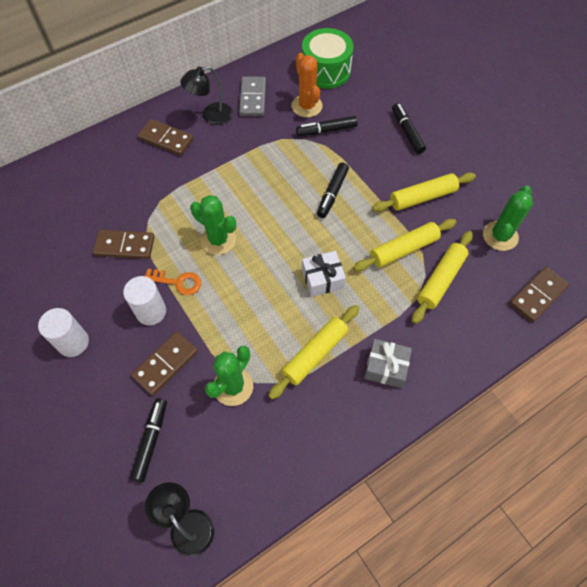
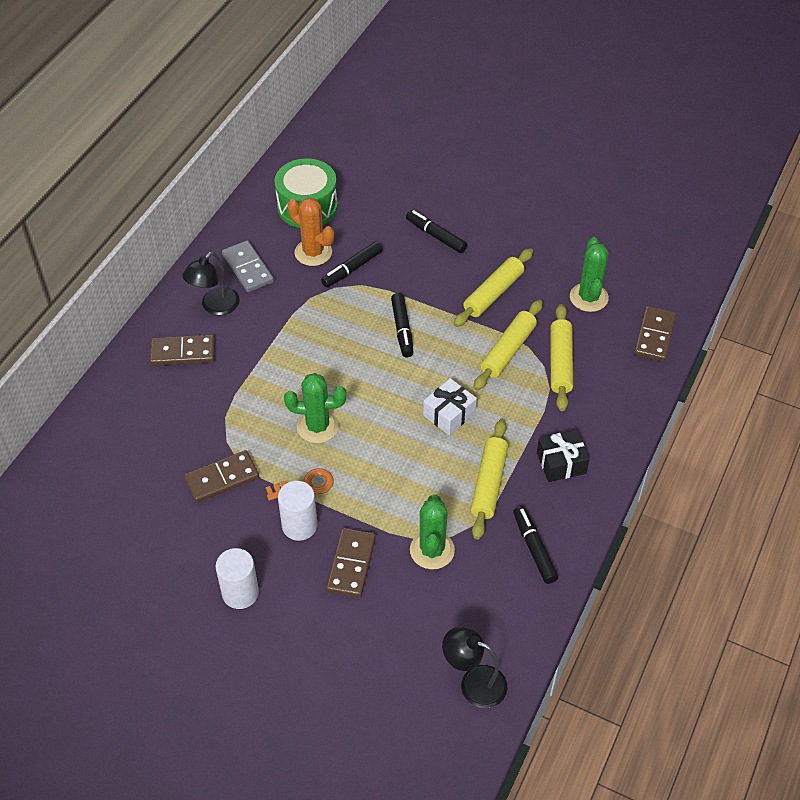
camera: 30 degrees left, 10 degrees down
black marker [130,398,167,483] -> black marker moved to [513,506,559,584]
grey gift [364,339,412,388] -> black gift [537,430,590,482]

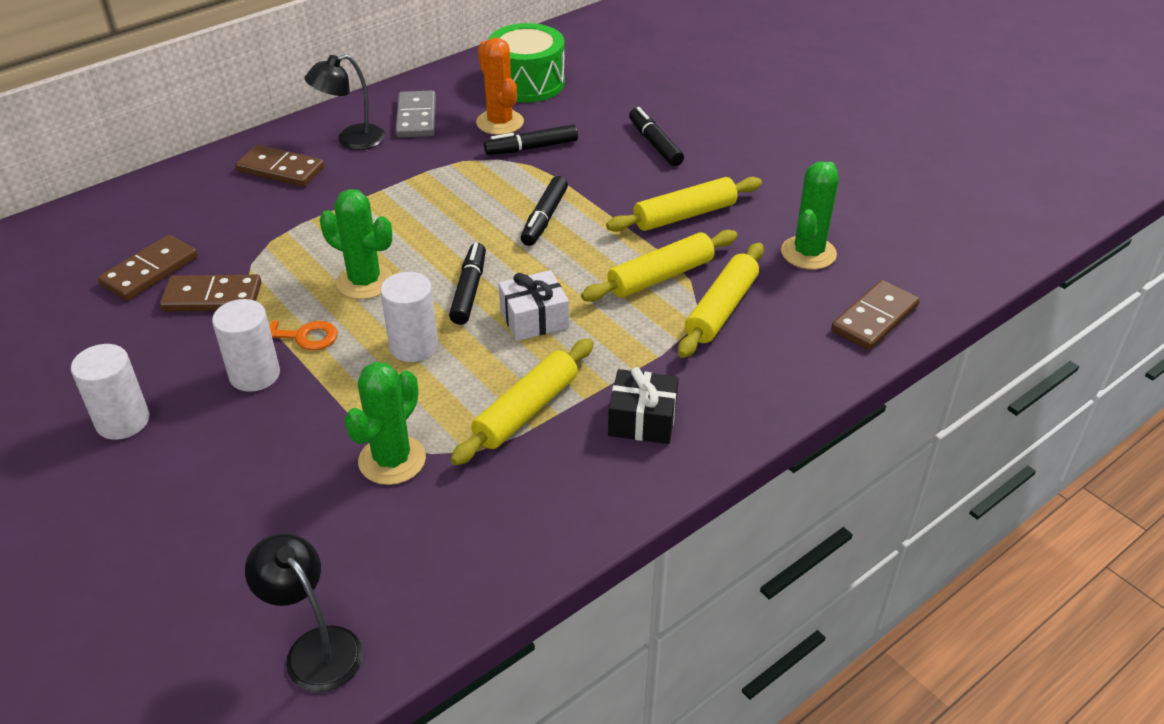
camera: 25 degrees right, 10 degrees down
brown domino [326,528,376,598] -> brown domino moved to [98,235,198,301]
black marker [513,506,559,584] -> black marker moved to [449,243,486,325]
none -> white cylinder [380,272,438,362]

